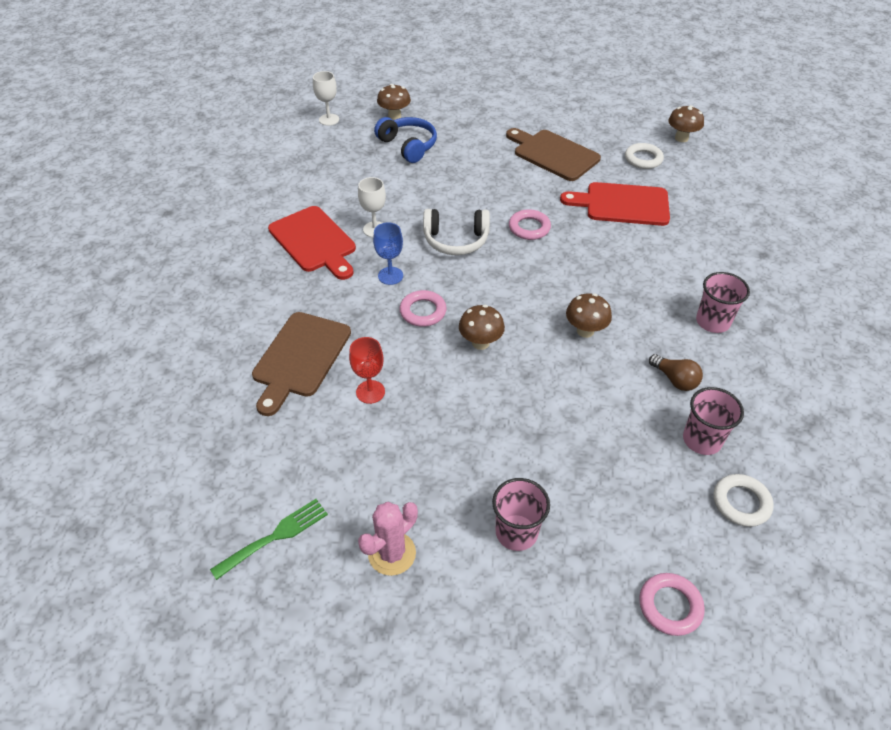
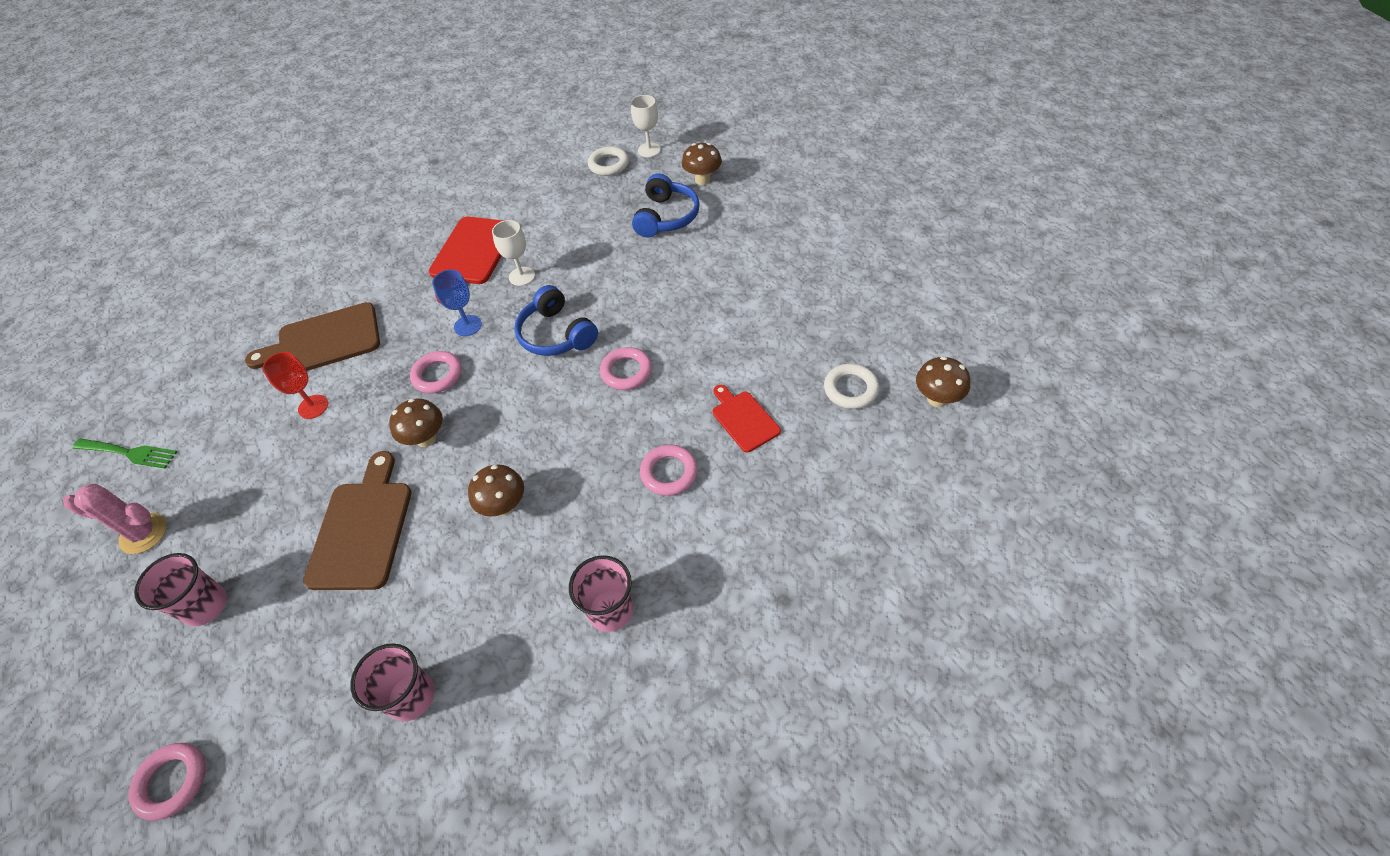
camera: 55 degrees right, 5 degrees up
white headphones [423,209,490,255] -> blue headphones [514,285,598,356]
brown cutting board [506,128,601,181] -> brown cutting board moved to [303,451,412,590]
red cutting board [560,182,670,226] -> red cutting board [713,385,781,452], size x0.59
brown light bulb [649,354,703,391] -> none
white ring [713,474,774,527] -> white ring moved to [588,146,629,176]
none -> pink ring [640,444,698,496]

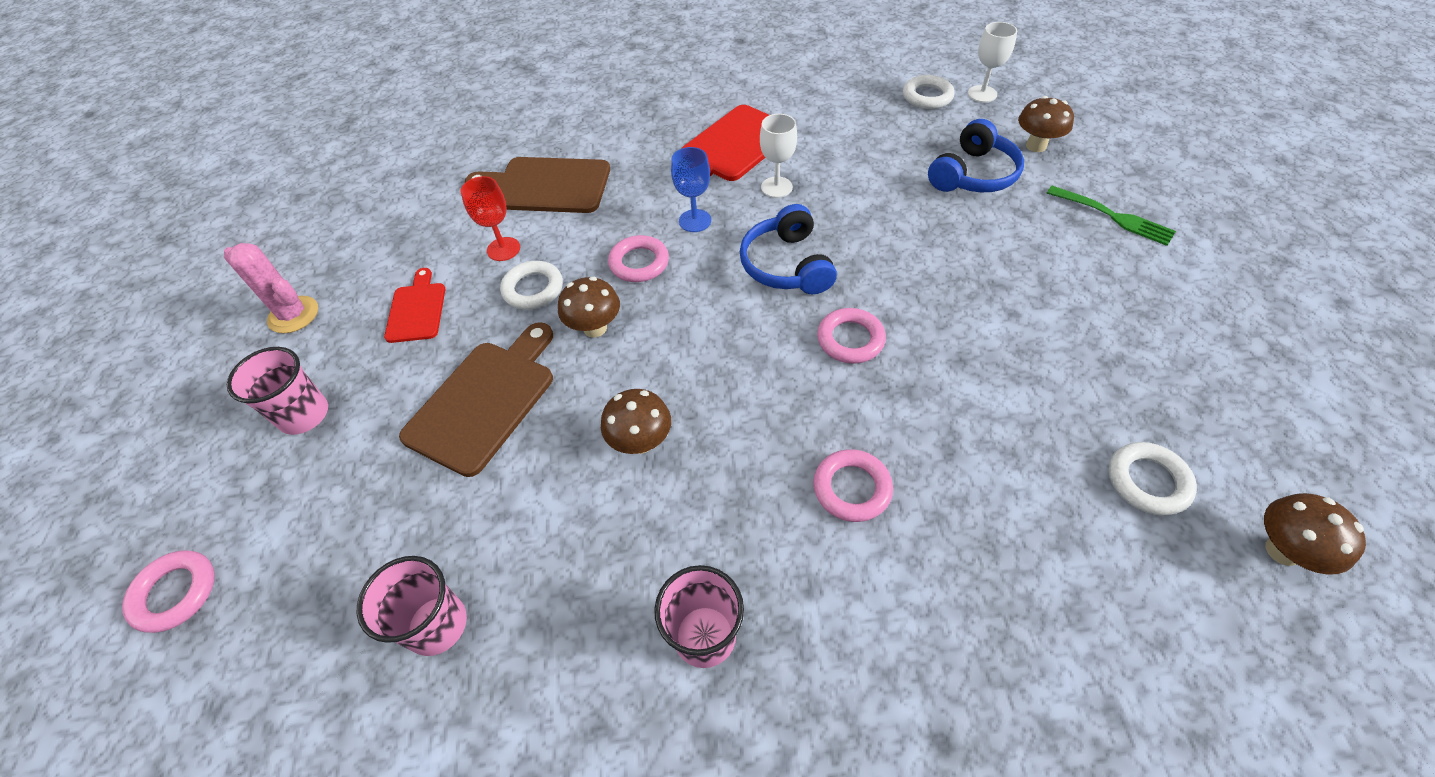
camera: 25 degrees right, 0 degrees up
green fork [73,439,177,469] -> green fork moved to [1047,186,1176,246]
red cutting board [713,385,781,452] -> red cutting board moved to [384,268,445,343]
none -> white ring [500,261,563,310]

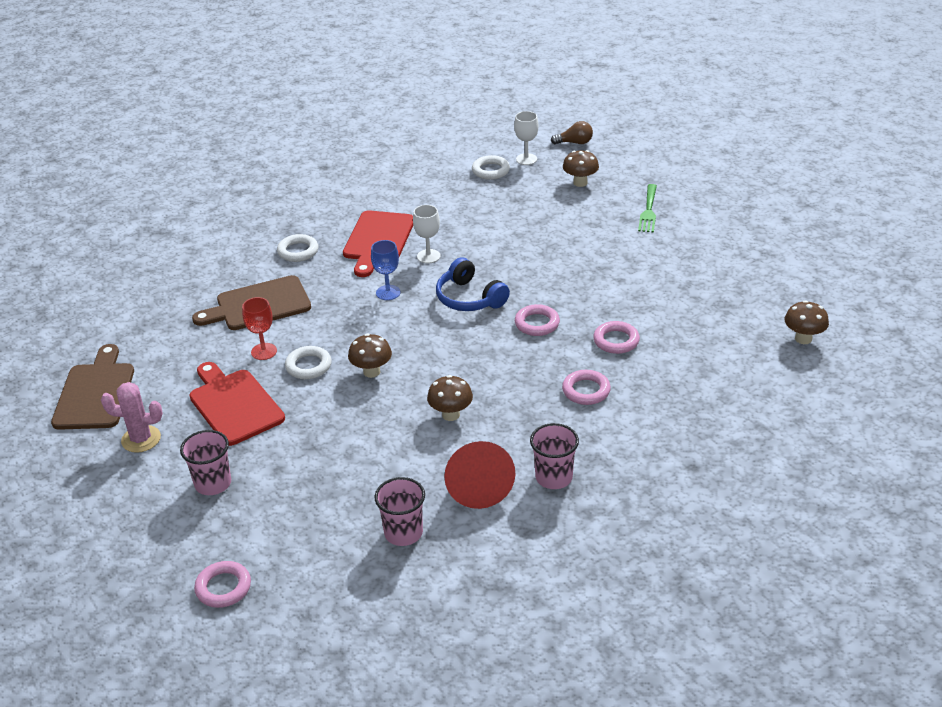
camera: 30 degrees left, 15 degrees down
red cutting board [384,268,445,343] -> red cutting board [189,362,285,446], size x1.71
brown cutting board [399,322,553,477] -> brown cutting board moved to [51,344,134,430]
pink ring [608,235,669,282] -> pink ring moved to [593,321,640,354]
blue headphones [928,119,1024,192] -> none
green fork [1047,186,1176,246] -> green fork turned 90 degrees clockwise [638,184,657,232]
white ring [1108,442,1197,515] -> white ring moved to [277,234,318,262]
none -> red cone [444,441,515,509]
none -> brown light bulb [551,121,593,144]

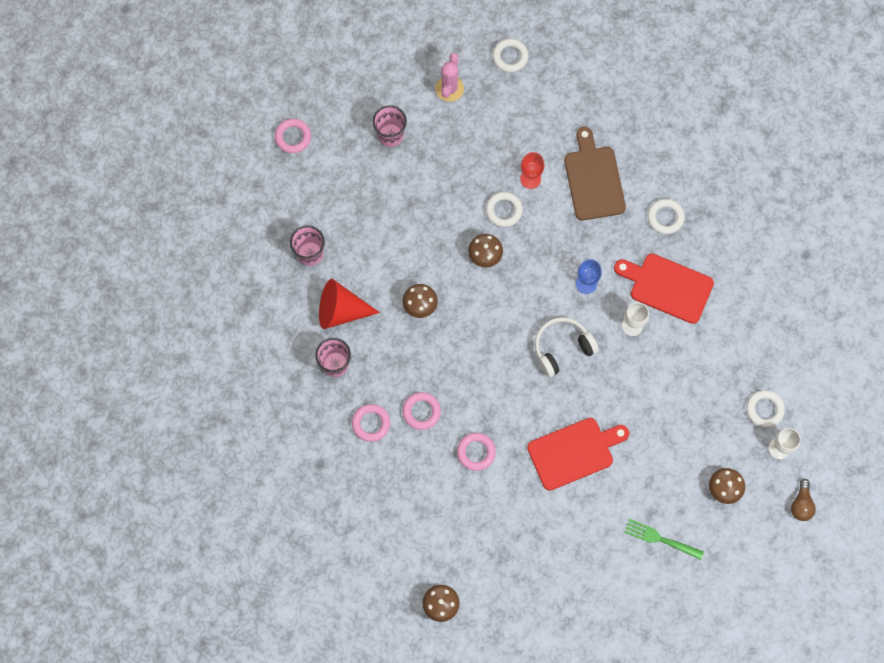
camera: 100 degrees right, 35 degrees up
brown cutting board [51,344,134,430] -> white ring [492,38,529,72]
red cutting board [189,362,285,446] -> red cutting board moved to [527,418,629,491]
blue headphones [436,257,510,311] -> white headphones [535,317,599,378]
pink ring [515,304,560,336] -> pink ring moved to [352,404,390,442]

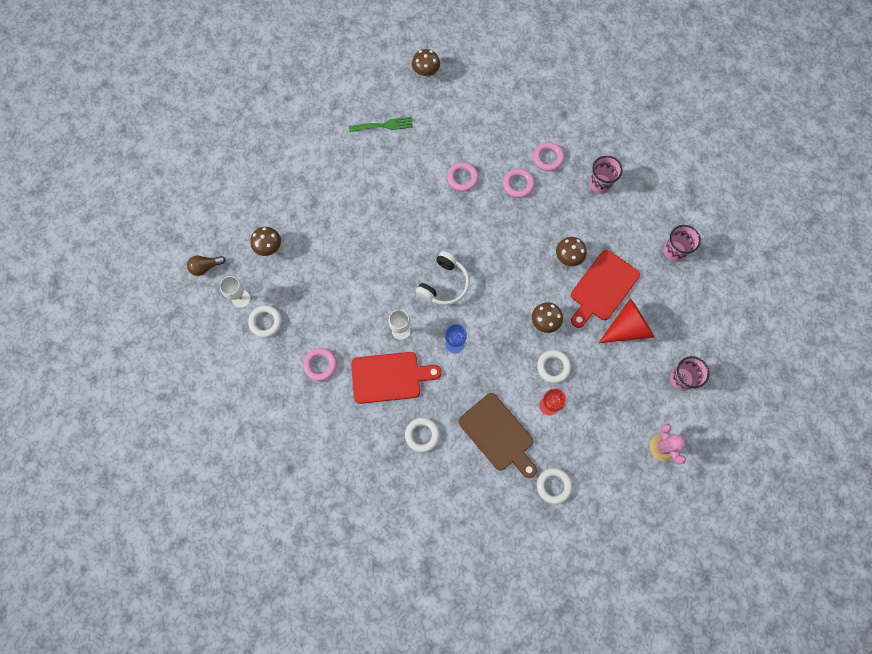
camera: 150 degrees right, 0 degrees up
pink ring [275,119,311,153] -> pink ring moved to [303,348,337,381]
red cone [319,279,380,329] -> red cone moved to [599,298,655,343]
white ring [492,38,529,72] -> white ring moved to [537,468,572,504]
red cutting board [527,418,629,491] -> red cutting board moved to [571,250,640,328]
green fork [624,519,704,560] -> green fork moved to [349,117,413,132]
brown light bulb [791,479,816,521] -> brown light bulb turned 90 degrees counterclockwise [187,256,226,276]

